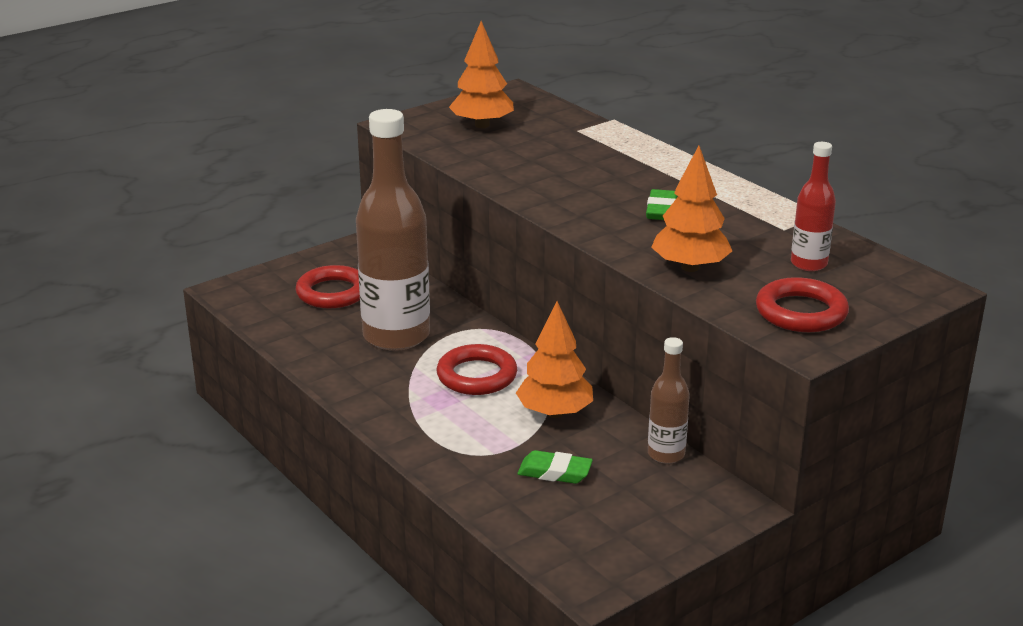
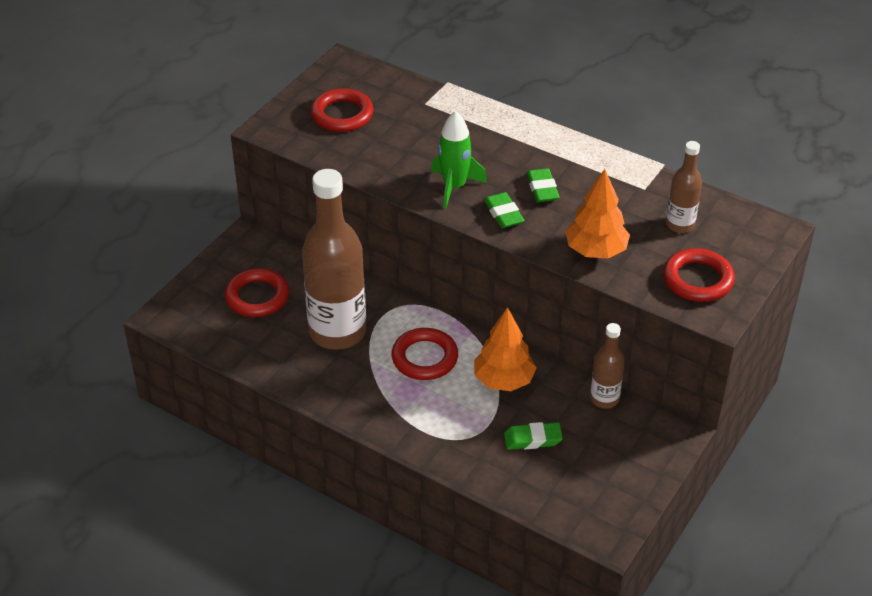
camera: 20 degrees left, 15 degrees up
orange tree [449,21,514,128] -> red ring [310,88,374,132]
red bottle [791,142,836,271] -> brown bottle [666,141,702,233]
none -> green rocket [431,111,487,208]
none -> green eraser [484,192,524,228]

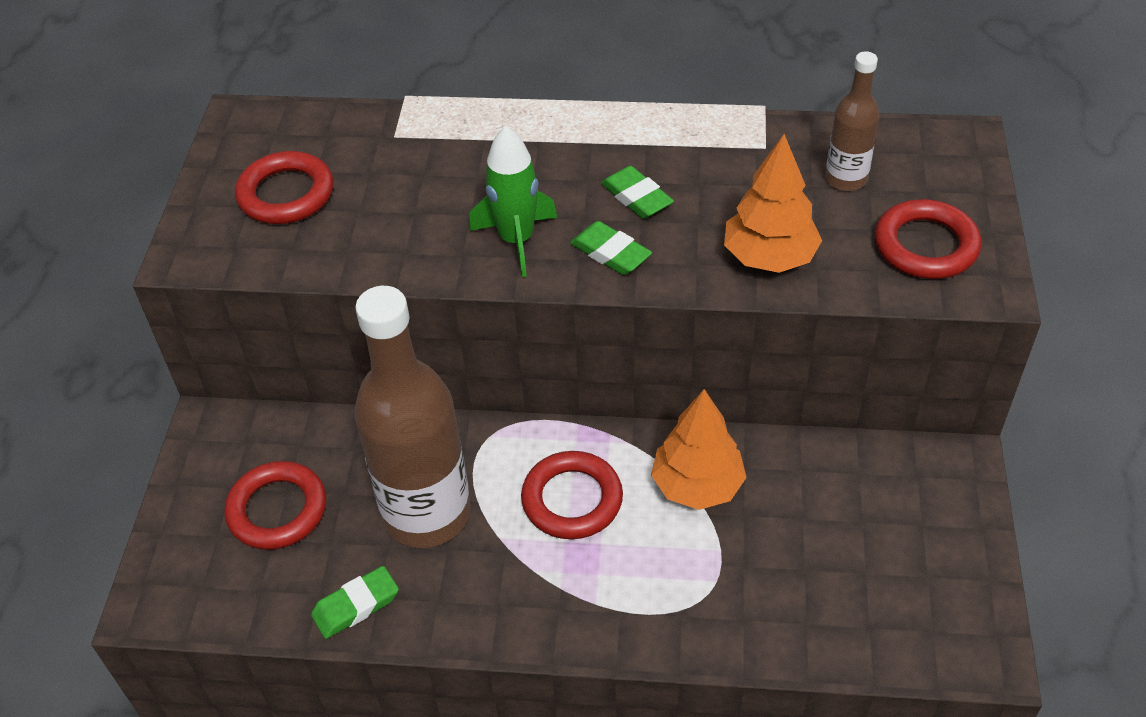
camera: 25 degrees left, 5 degrees up
green eraser [504,422,563,450] -> green eraser moved to [311,566,399,639]
brown bottle [590,323,625,409] -> none

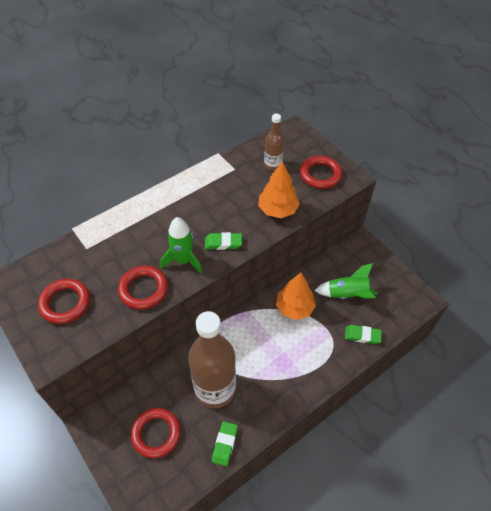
camera: 45 degrees left, 5 degrees up
red ring [521,451,623,539] -> red ring moved to [118,265,168,310]
green eraser [601,166,674,219] -> green eraser moved to [345,325,382,344]
none -> green rocket [314,263,378,299]

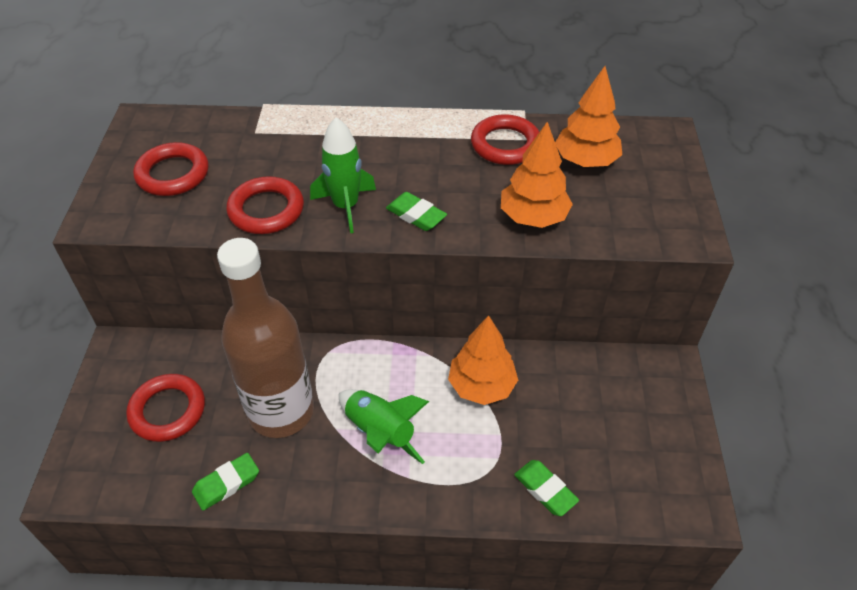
camera: 40 degrees right, 5 degrees down
brown bottle [264,114,284,171] -> orange tree [555,66,622,167]
red ring [300,156,342,189] -> red ring moved to [471,114,539,165]
green rocket [314,263,378,299] -> green rocket moved to [339,389,429,464]

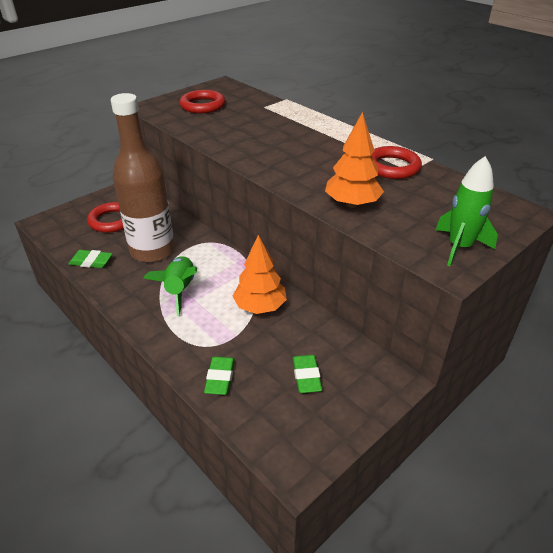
camera: 45 degrees right, 10 degrees down
red ring [226,176,304,234] -> none
green rocket [310,117,376,233] -> green rocket moved to [436,156,498,266]
green eraser [386,192,447,231] -> green eraser moved to [293,355,322,393]
orange tree [555,66,622,167] -> none

